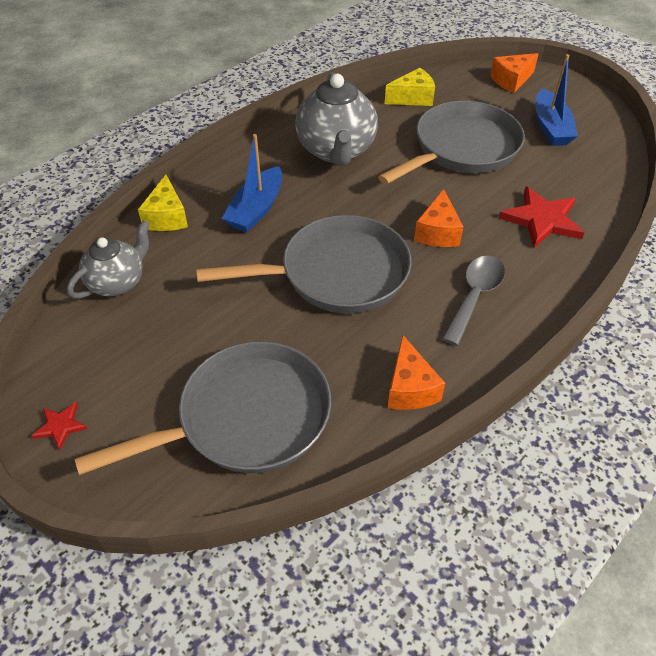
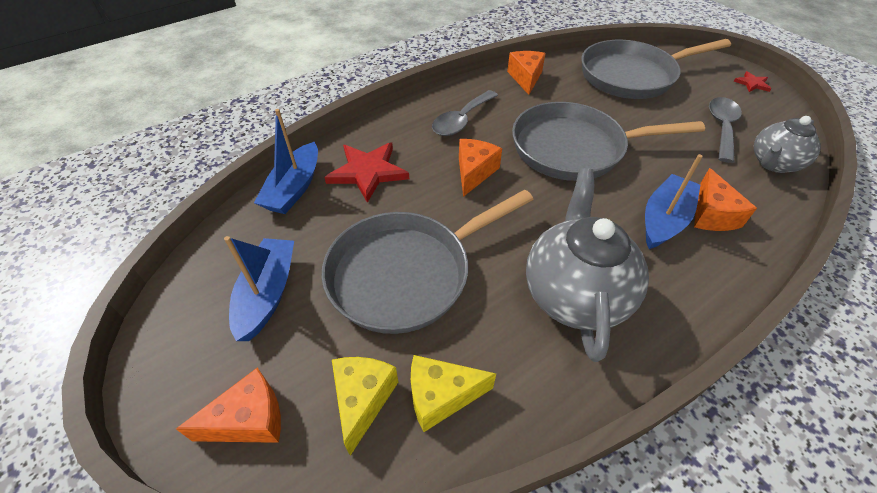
camera: 170 degrees left, 0 degrees up
yellow cheese [138,175,188,231] -> yellow cheese moved to [332,357,398,456]
none -> blue boat [254,109,318,214]
none -> orange cheese [694,168,757,231]
none -> grey spoon [709,97,742,163]

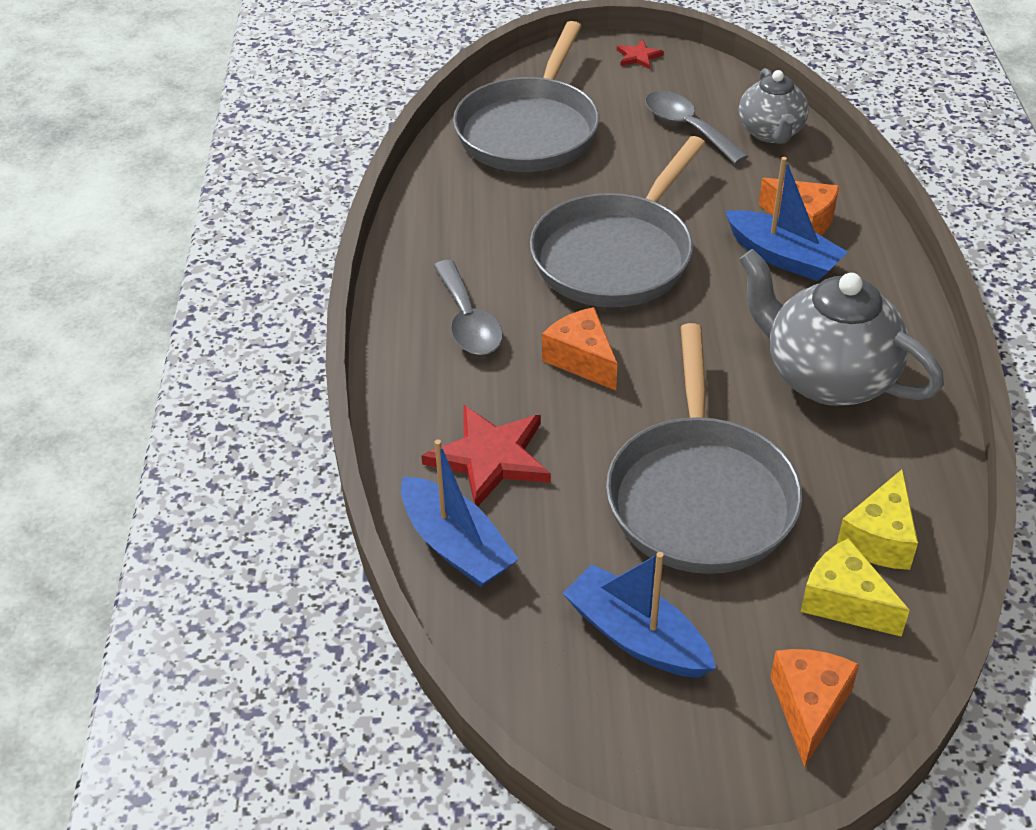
camera: 55 degrees left, 5 degrees down
orange cheese [507,51,546,95] -> none
blue boat [645,154,703,249] -> blue boat turned 150 degrees clockwise [725,157,848,281]

